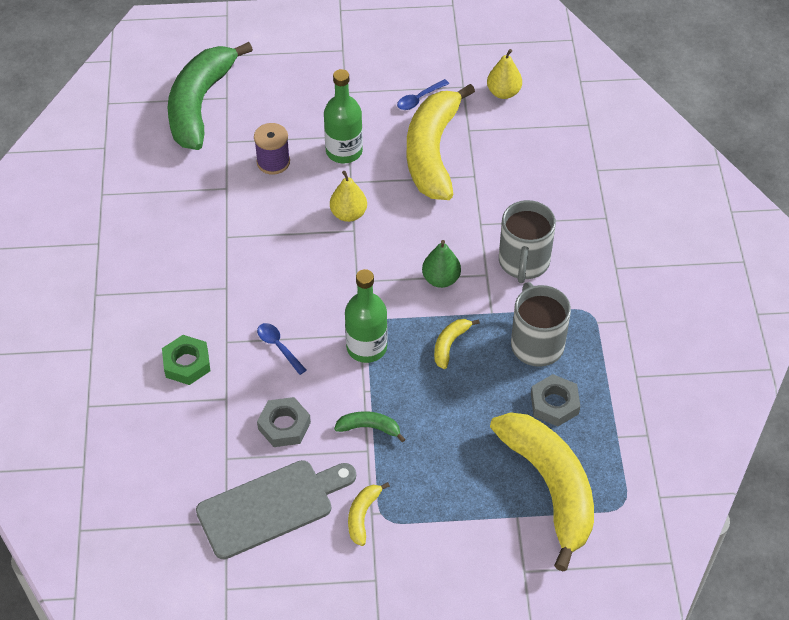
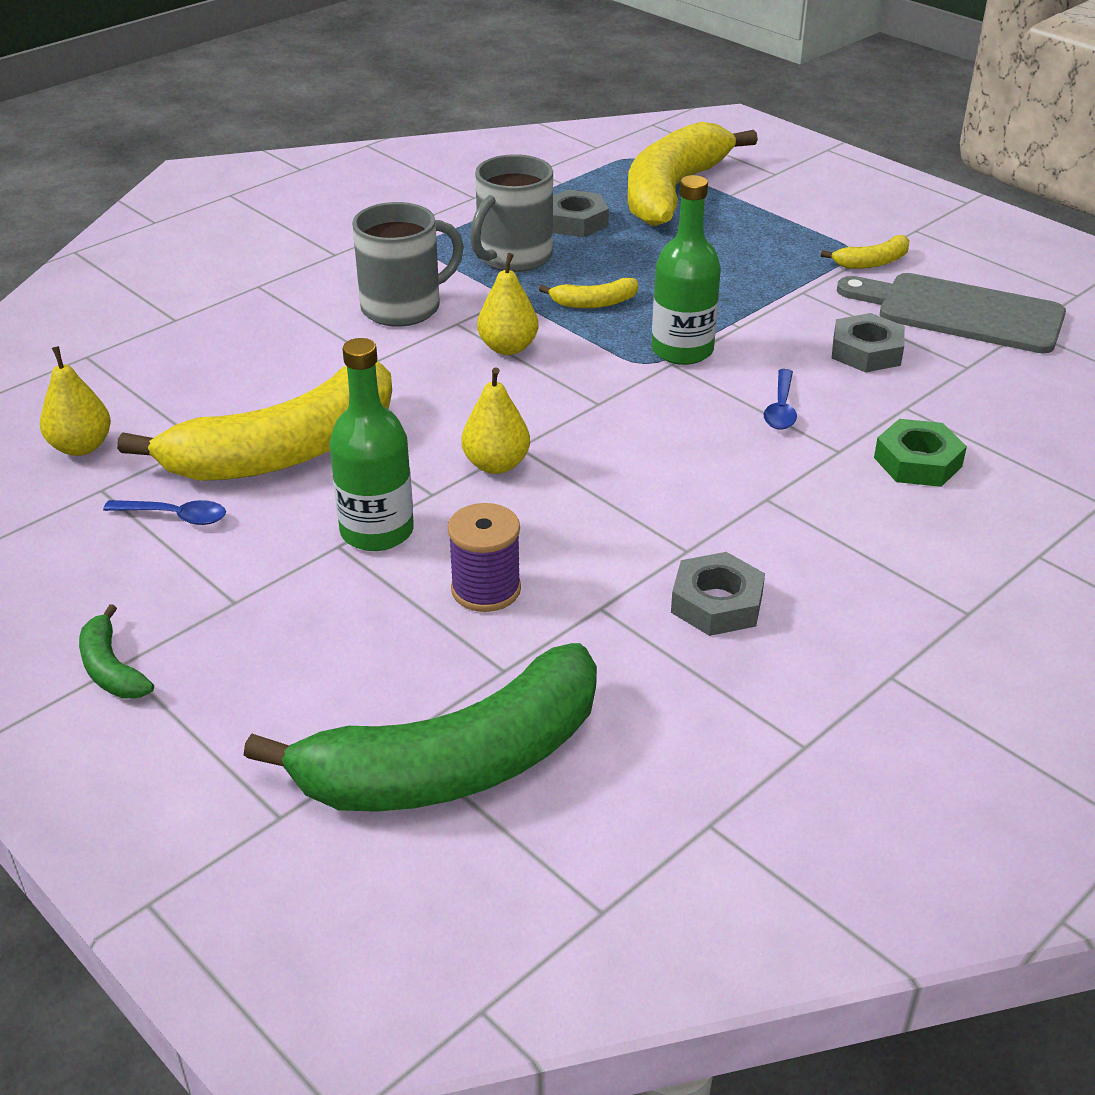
camera: 130 degrees left, 15 degrees down
green banana [334,411,406,443] -> green banana moved to [79,604,154,699]
green pear [422,240,461,288] -> yellow pear [477,253,538,355]
none -> grey nut [671,552,765,636]

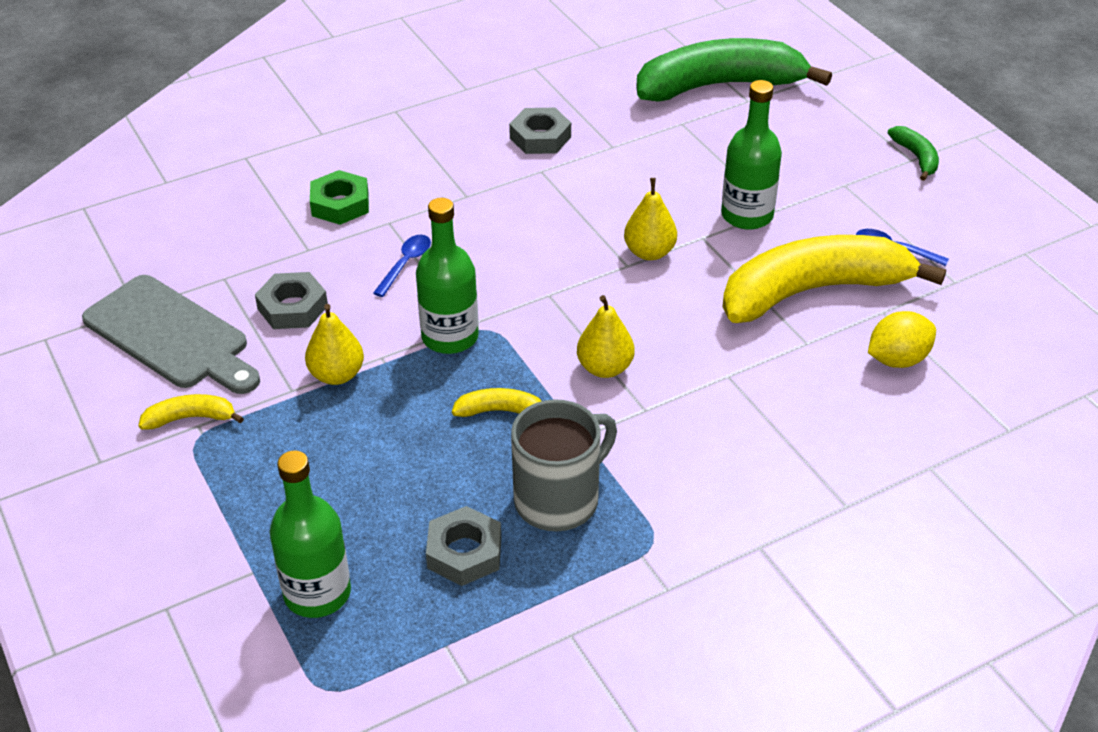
camera: 165 degrees left, 5 degrees up
yellow pear [40,346,111,456] -> yellow pear moved to [305,304,364,385]
grey mug [352,202,464,327] -> none
purple spool [448,503,521,612] -> none
yellow banana [627,122,758,227] -> green bottle [270,451,351,618]
none -> yellow lemon [868,311,936,368]

